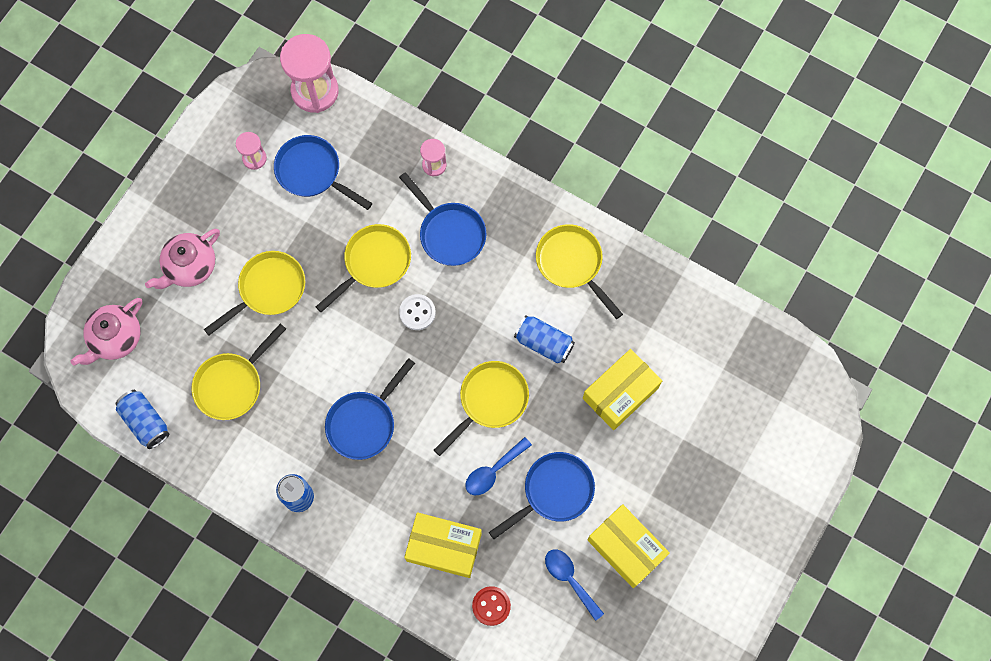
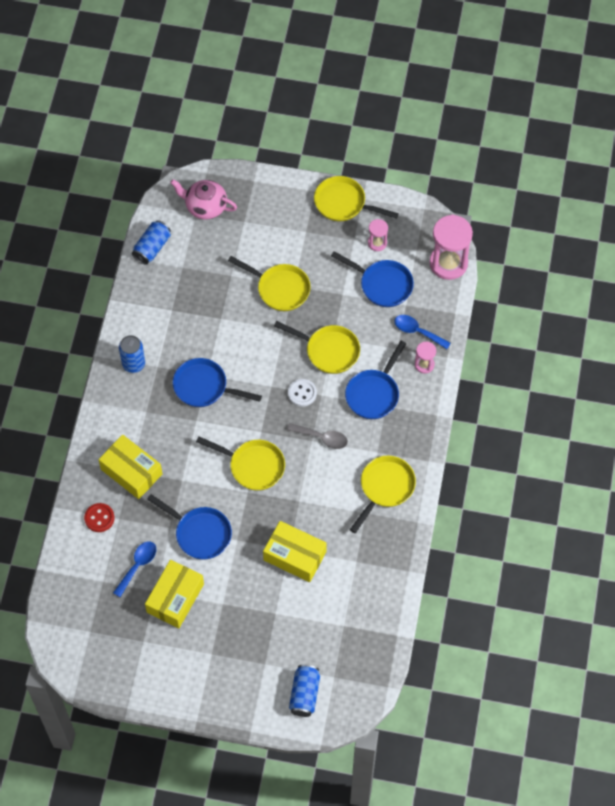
camera: 70 degrees right, 10 degrees down
pink teapot [145,229,220,289] -> none
yellow pan [192,323,286,420] -> yellow pan moved to [314,176,399,221]
blue pan [274,135,372,210] -> blue pan turned 105 degrees clockwise [331,251,414,307]
yellow box [404,512,482,578] -> yellow box turned 45 degrees counterclockwise [99,434,162,499]
blue spoon [465,437,532,495] -> blue spoon moved to [394,315,451,349]
blue can [514,315,575,363] -> blue can moved to [289,665,320,717]
none -> grey spoon [287,423,348,449]

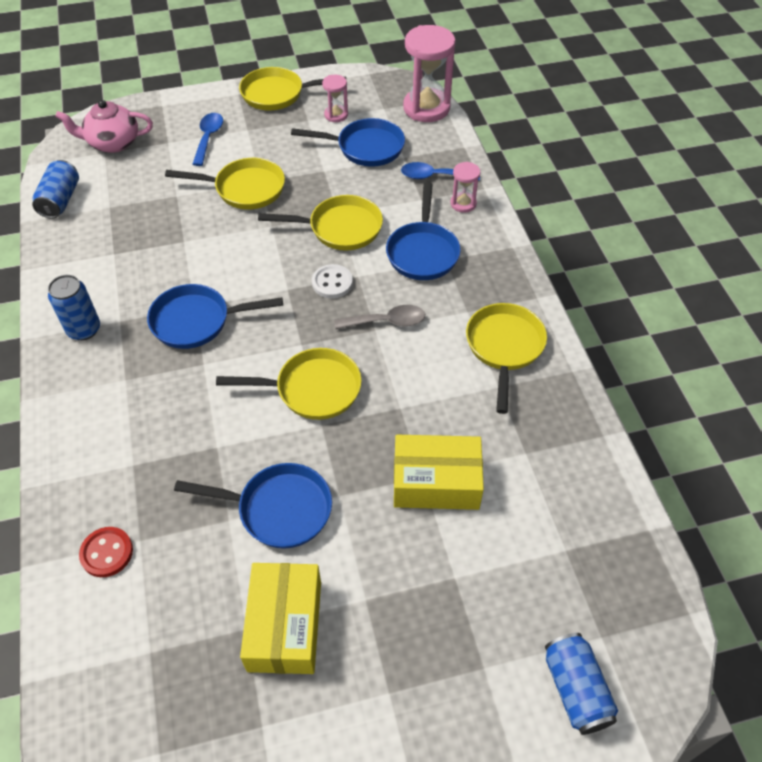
camera: 25 degrees left, 10 degrees down
yellow box [99,434,162,499] -> none
blue spoon [113,541,156,597] -> blue spoon moved to [192,113,223,166]

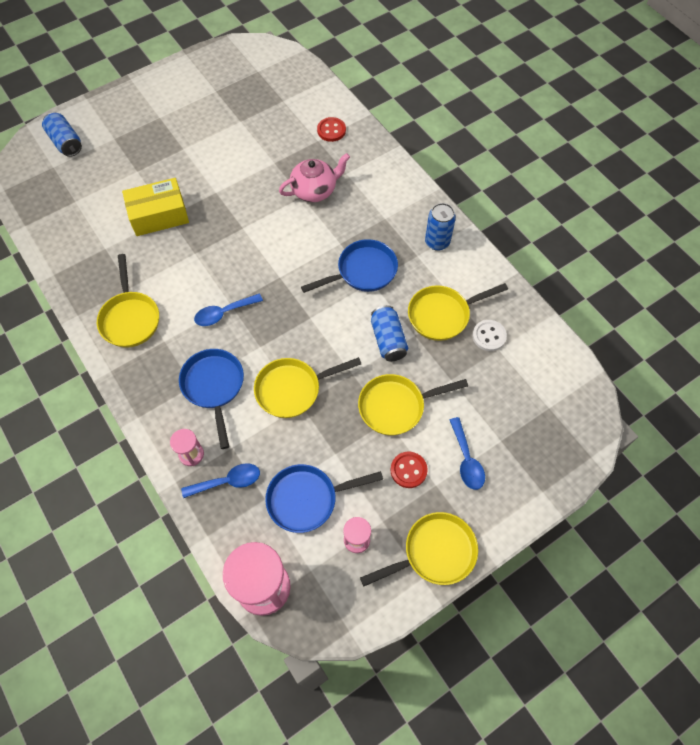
camera: 160 degrees right, 10 degrees up
blue can [32,160,79,219] -> blue can moved to [371,305,408,361]
pink teapot [55,100,153,153] -> pink teapot moved to [279,153,350,202]
blue pan [174,463,332,549] -> none
yellow pan [216,348,362,420] -> yellow pan moved to [408,283,508,341]
yellow box [240,563,321,674] -> none
white button [312,264,353,298] -> white button moved to [472,320,507,351]
grey spoon [334,305,425,329] -> blue spoon [194,294,263,326]
none -> red button [391,452,428,488]

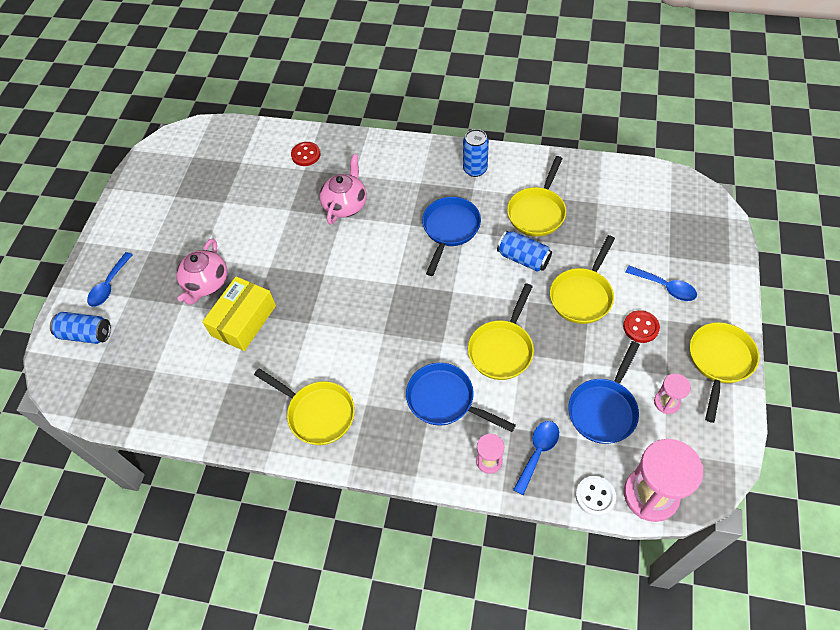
camera: 40 degrees left, 5 degrees down
blue spoon [194,294,263,326] -> blue spoon moved to [87,252,133,307]
white button [472,320,507,351] -> white button moved to [576,476,616,516]
none -> pink teapot [176,238,227,305]

